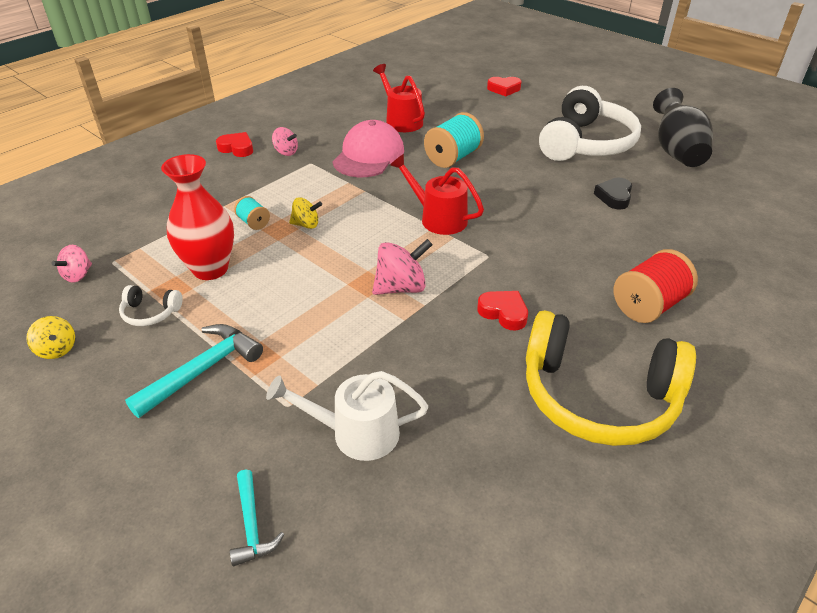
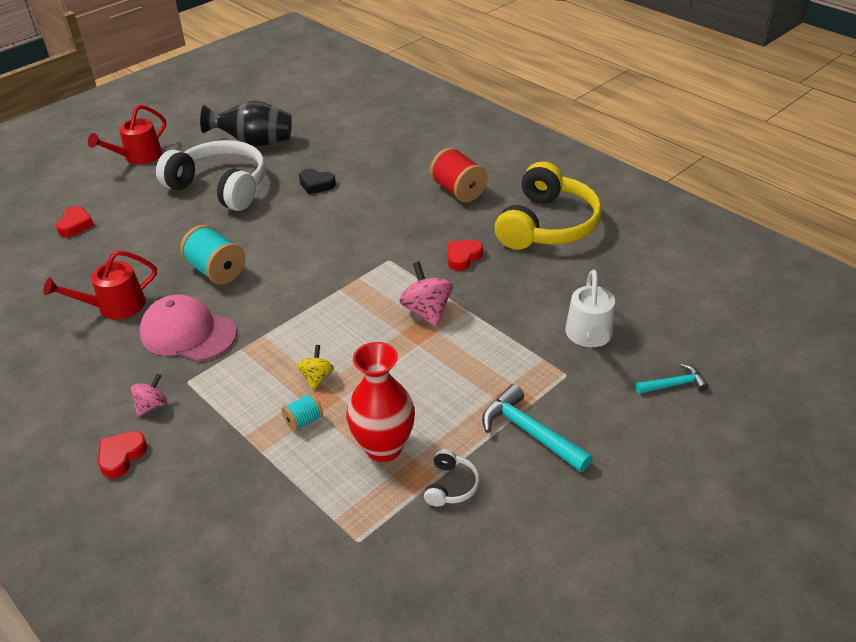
camera: 85 degrees left, 0 degrees up
yellow spinning top [26,316,75,359] -> none
pink spinning top [51,245,92,283] -> none
red watering can [390,154,484,235] -> red watering can moved to [88,105,166,165]

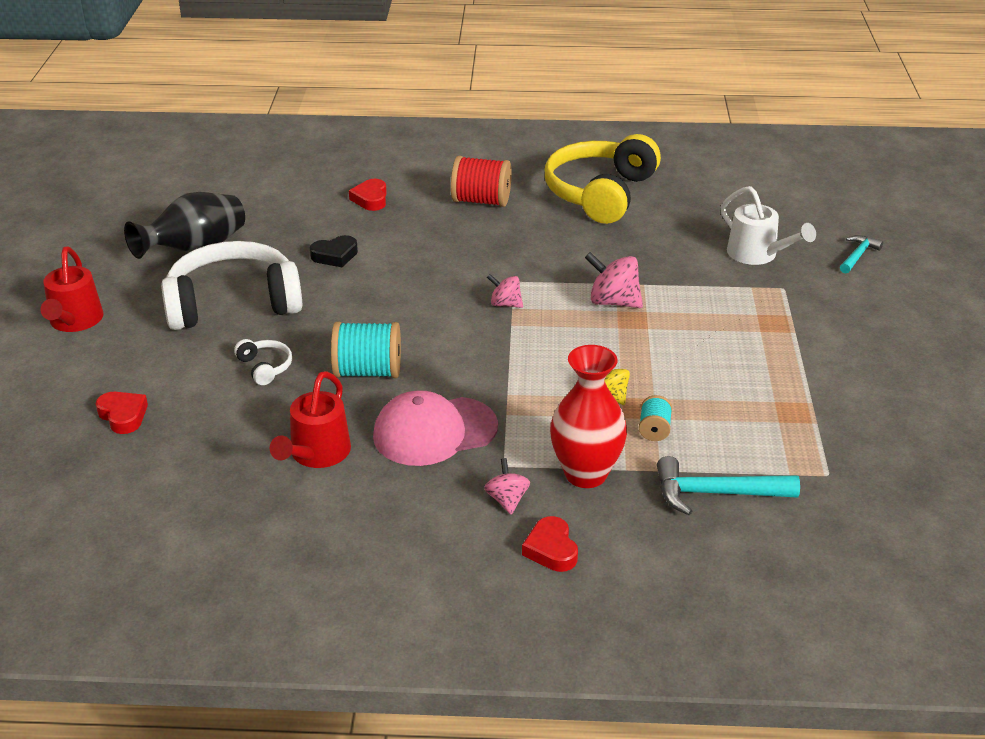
camera: 45 degrees left, 5 degrees down
red vase [346,342,415,462] -> red vase moved to [550,345,627,488]
white headphones [424,449,480,507] -> white headphones moved to [234,339,292,385]
red heart [448,240,483,271] -> red heart moved to [349,179,387,211]
turquoise hammer [482,384,592,472] -> turquoise hammer moved to [657,456,800,515]
yellow headphones [494,161,602,250] -> yellow headphones turned 135 degrees counterclockwise [545,134,661,224]
none -> pink spinning top [487,274,523,308]

